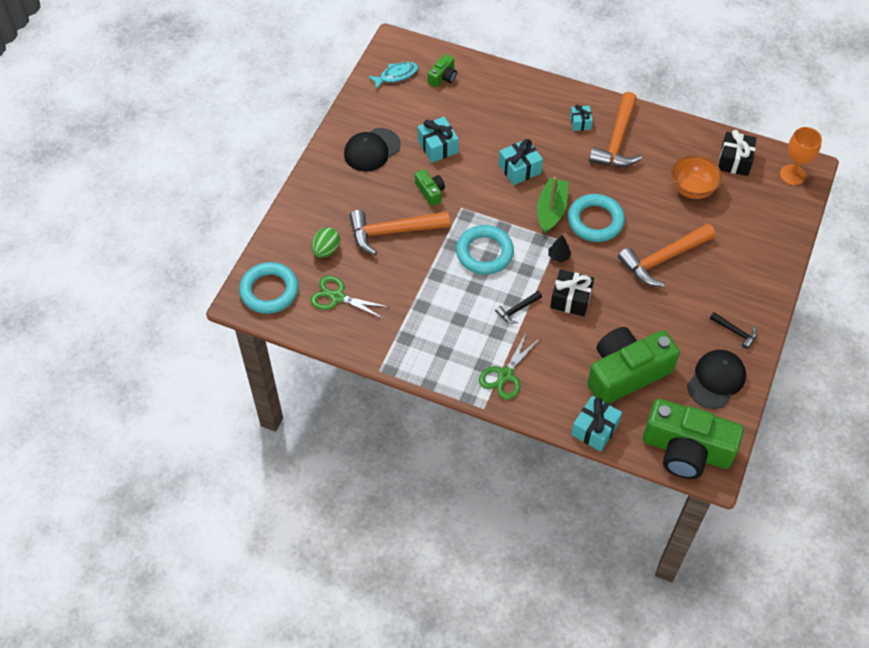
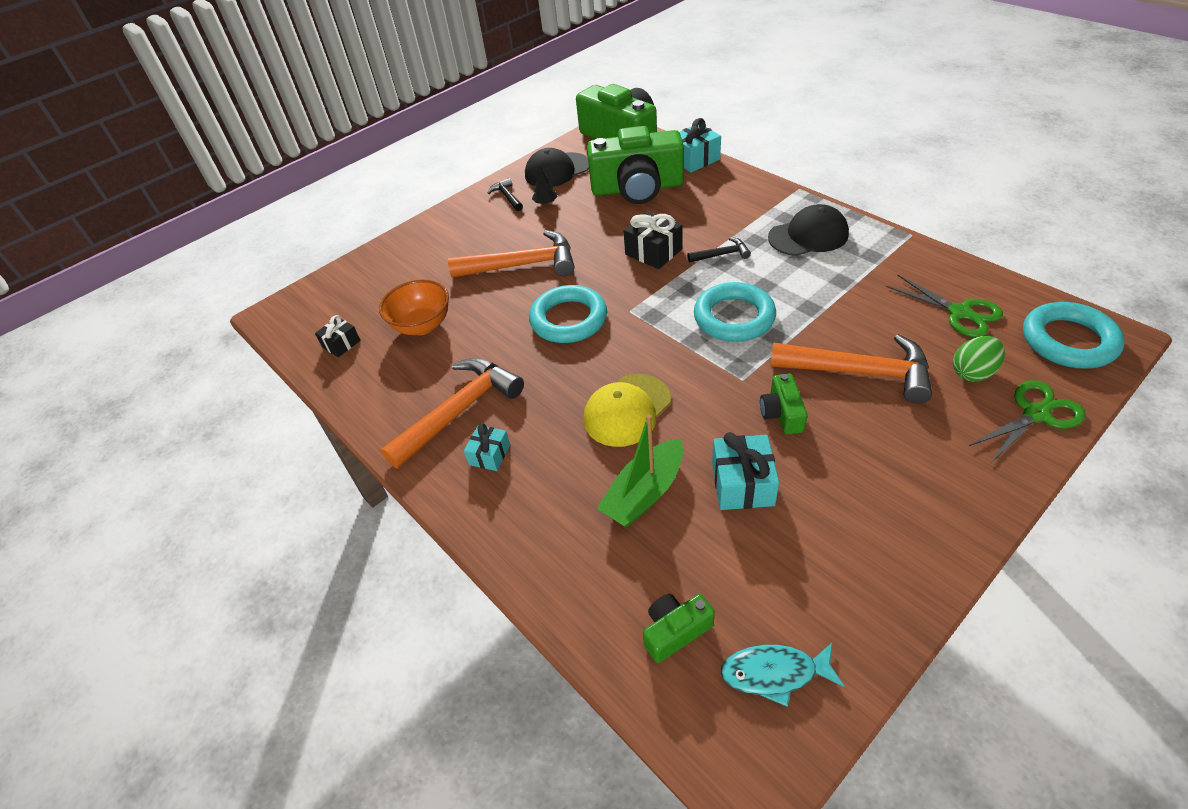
camera: 150 degrees left, 10 degrees down
black cap [344,128,401,172] -> black cap moved to [768,204,849,256]
green scissors [479,332,540,400] -> green scissors moved to [969,380,1086,463]
turquoise gift [499,139,543,185] -> yellow cap [584,374,671,447]
green boat [537,177,568,234] -> green boat moved to [597,414,683,527]
black tree [548,235,571,262] -> black tree moved to [532,166,558,205]
black gift [719,130,756,176] -> black gift [315,315,360,357], size x0.63
orange goblet [780,127,822,185] -> none

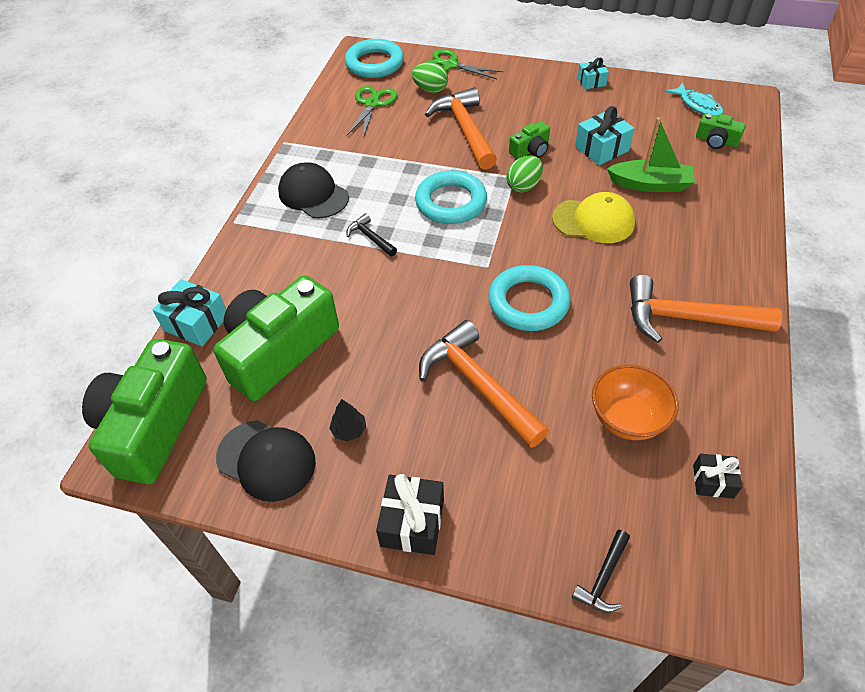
camera: 125 degrees left, 5 degrees up
turquoise gift [464,423,510,471] -> turquoise gift moved to [578,58,609,89]
black hammer [488,178,523,211] -> black hammer moved to [572,530,630,613]
green camera [587,126,684,204] -> green camera turned 105 degrees counterclockwise [213,275,339,401]
black gift [624,211,682,269] -> black gift moved to [376,474,444,555]
none -> green egg [506,156,543,193]

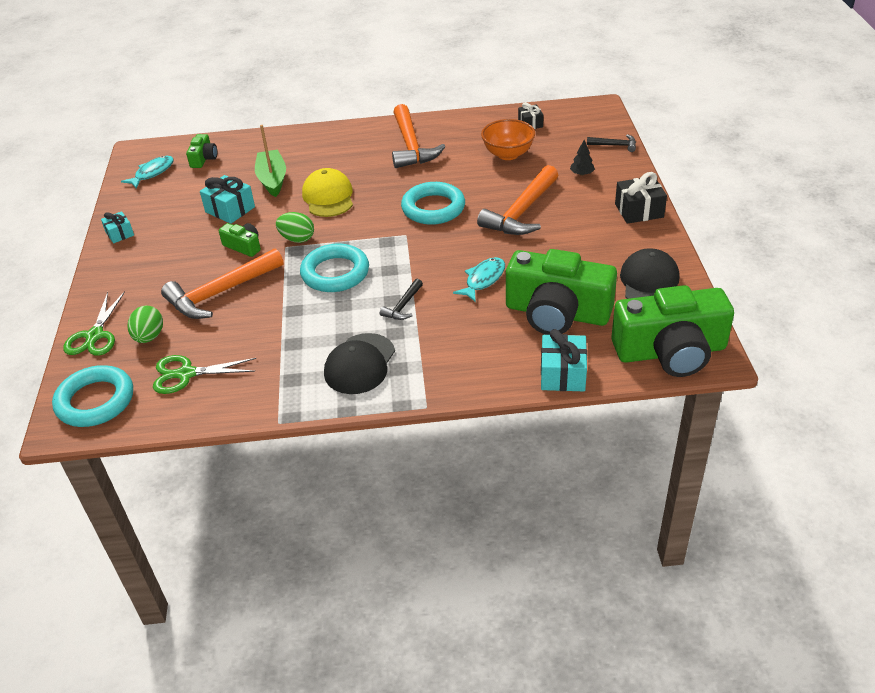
camera: 110 degrees left, 10 degrees down
black tree [329,399,366,441] -> black tree moved to [570,140,595,176]
none -> turquoise fish [453,257,505,302]

